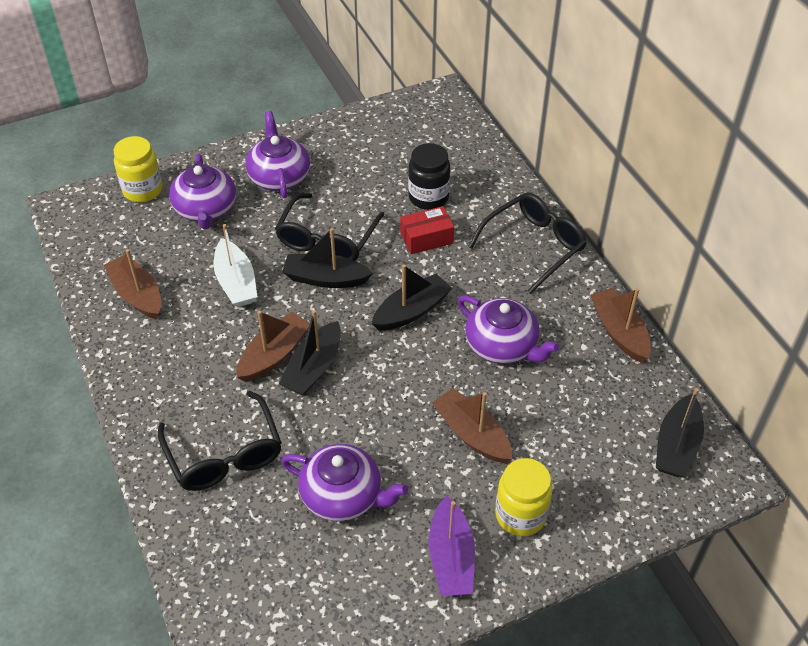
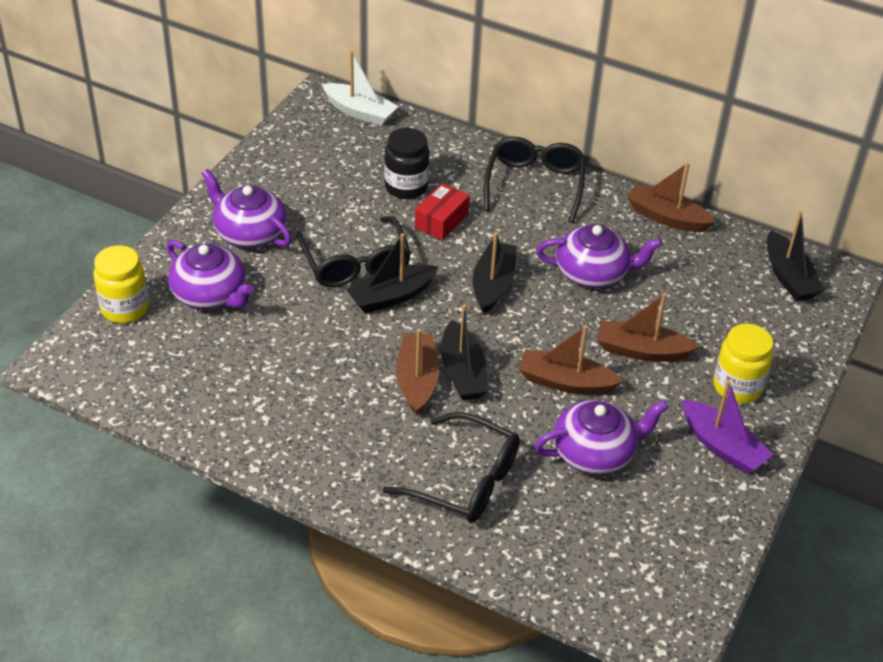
camera: 40 degrees left, 5 degrees down
brown boat [104,249,161,319] -> brown boat moved to [519,325,623,395]
white boat [214,224,257,307] -> white boat moved to [322,51,399,126]

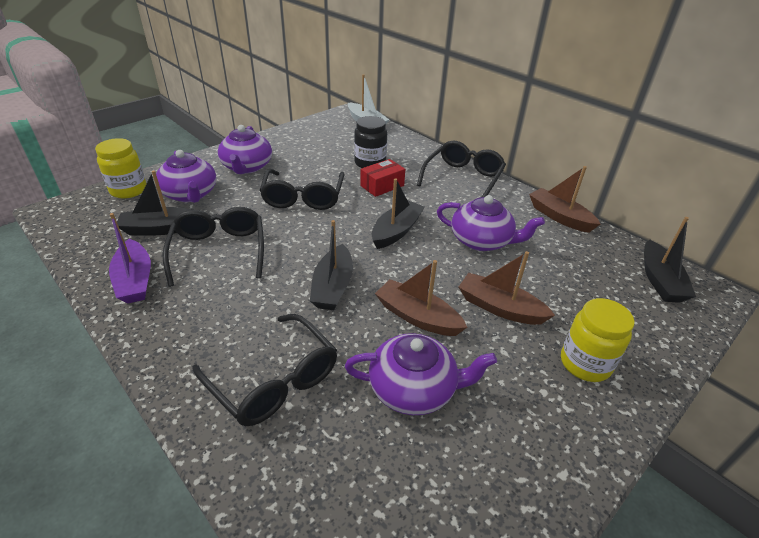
camera: 20 degrees right, 5 degrees down
purple teapot [202,169,292,248] -> purple teapot turned 150 degrees counterclockwise [218,125,272,174]
black boat [346,233,438,313] -> black boat moved to [117,170,193,235]
brown boat [396,329,439,415] -> none
purple boat [682,380,773,474] -> purple boat moved to [109,213,151,304]
none -> black glasses [163,207,264,287]

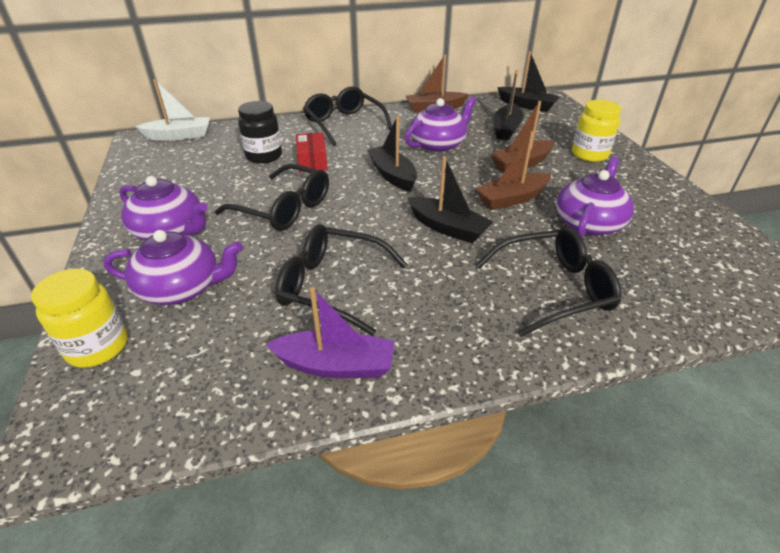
camera: 60 degrees left, 0 degrees up
black boat [117,170,193,235] -> black boat moved to [494,70,524,140]

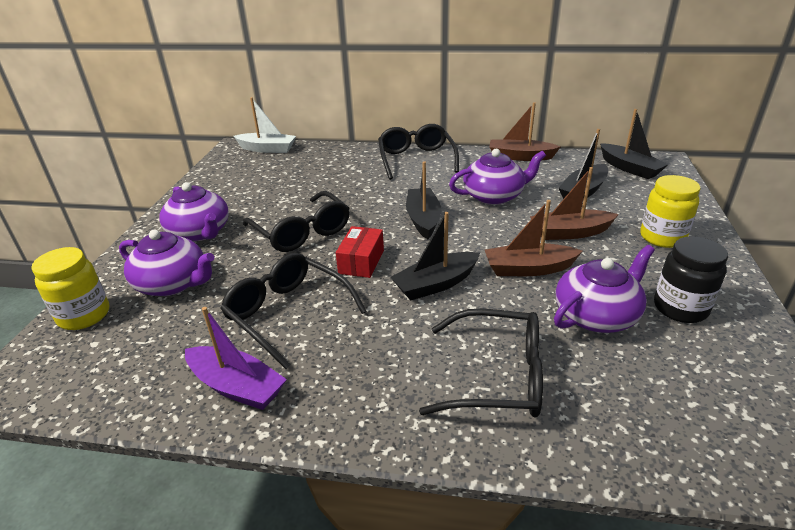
camera: 25 degrees right, 5 degrees down
black jar [238,101,282,164] -> black jar moved to [654,236,728,323]
red box [296,132,328,172] -> red box moved to [336,226,384,278]
black boat [407,156,493,243] -> black boat turned 90 degrees clockwise [390,212,480,300]

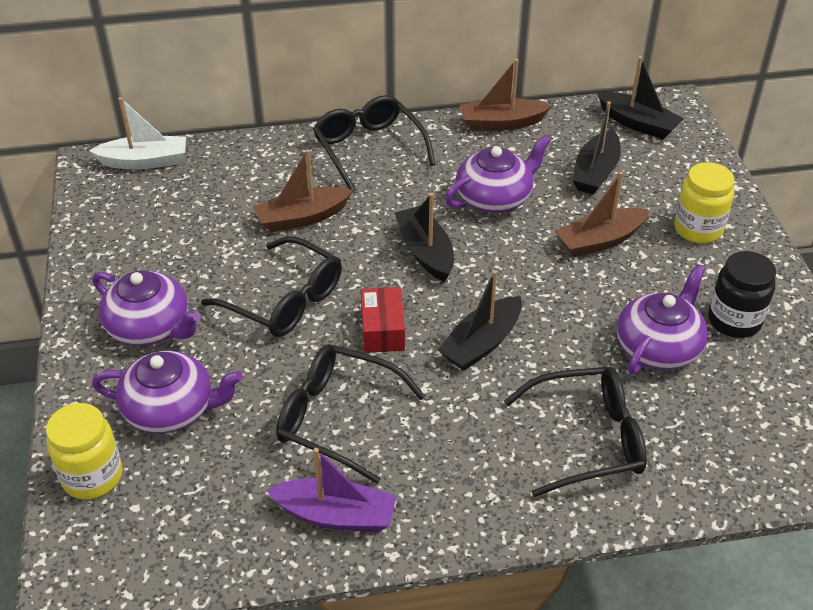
camera: 20 degrees left, 10 degrees up
brown boat [485,200,582,276] -> brown boat moved to [253,149,353,232]

